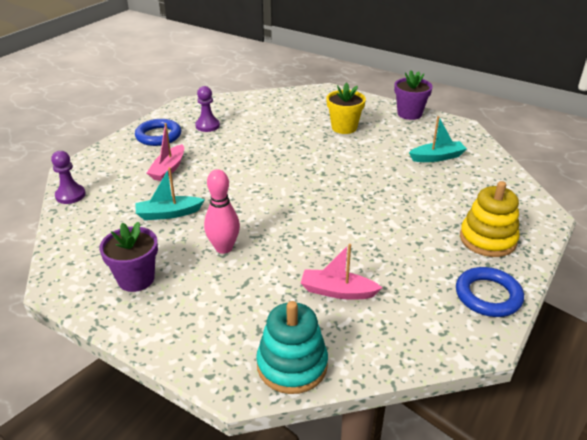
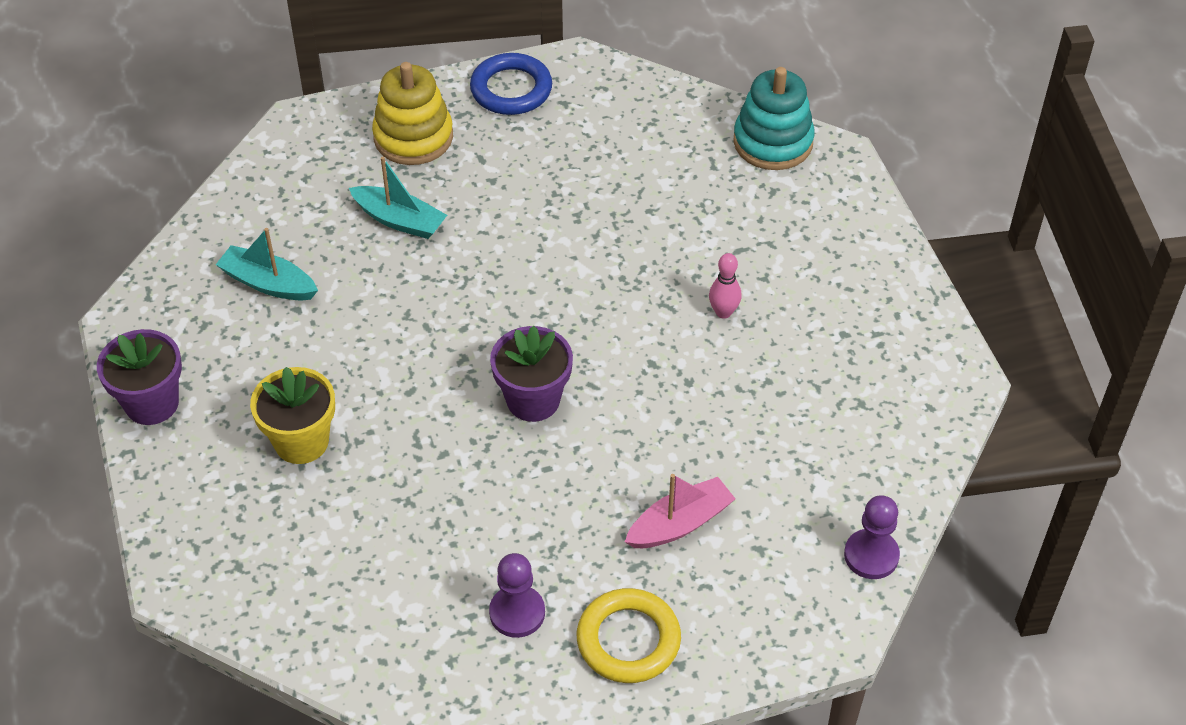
camera: 140 degrees left, 15 degrees up
purple flower pot [99,222,158,292] -> purple flower pot moved to [490,326,573,422]
blue ring [135,119,181,146] -> yellow ring [577,588,681,683]
turquoise boat [136,167,205,220] -> turquoise boat moved to [349,157,447,239]
pink bowling pin [204,169,240,254] -> pink bowling pin [709,253,742,319], size x0.62
pink boat [301,244,382,300] -> none

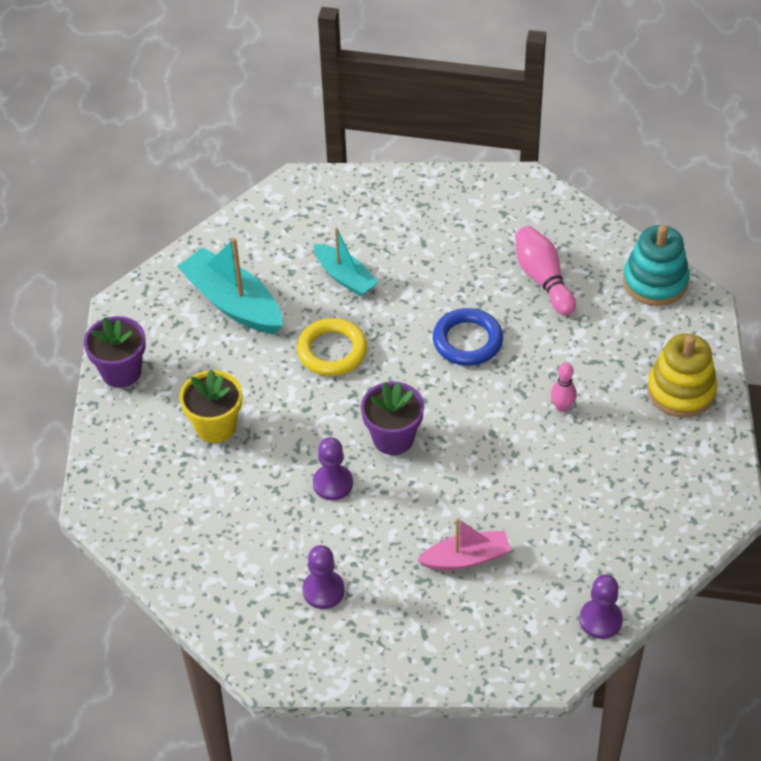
camera: 20 degrees right, 0 degrees up
turquoise boat [216,228,318,301] -> turquoise boat [177,238,283,334], size x1.59
yellow stacking toy [372,62,453,165] -> yellow stacking toy moved to [647,334,717,417]
blue ring [470,53,552,115] -> blue ring moved to [433,308,503,366]
yellow ring [577,588,681,683] -> yellow ring moved to [297,318,367,376]
none -> purple pawn [313,437,353,500]
none -> pink bowling pin [515,226,576,315]

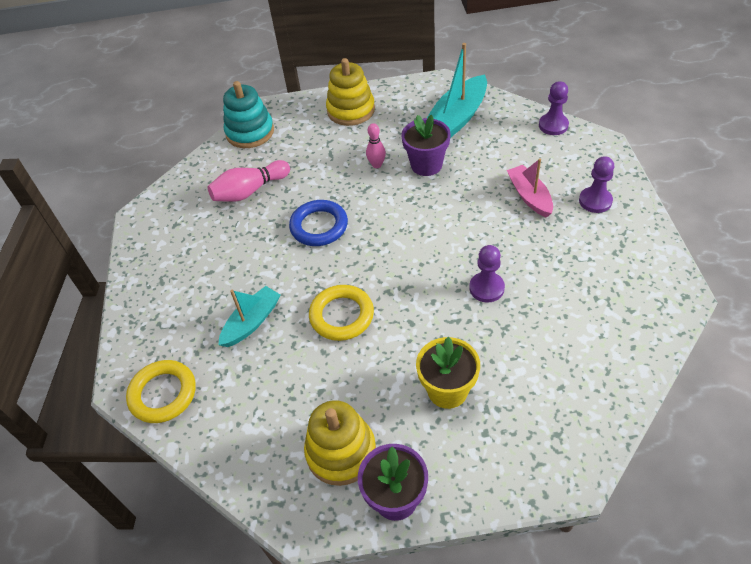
camera: 95 degrees left, 0 degrees up
turquoise boat [177,238,283,334] -> turquoise boat moved to [427,43,487,138]
purple pawn [302,545,345,609] -> purple pawn moved to [579,156,614,213]
purple flower pot [361,381,424,455] -> purple flower pot moved to [401,114,451,176]
none -> yellow ring [126,360,196,423]
none -> yellow stacking toy [304,400,376,486]

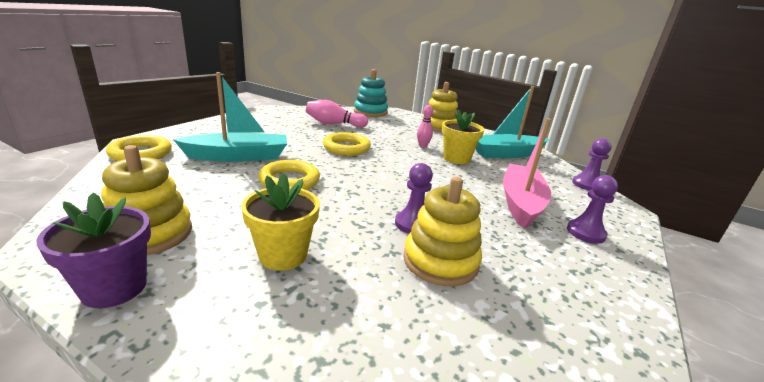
camera: 30 degrees right, 25 degrees down
turquoise boat [218,286,280,347] -> turquoise boat [173,72,287,162], size x1.59
blue ring [289,200,348,246] -> yellow ring [323,132,371,156]
purple flower pot [401,114,451,176] -> yellow flower pot [442,110,484,164]
pink boat [507,159,553,218] -> pink boat [503,118,551,229], size x1.59
none -> yellow stacking toy [403,177,482,286]

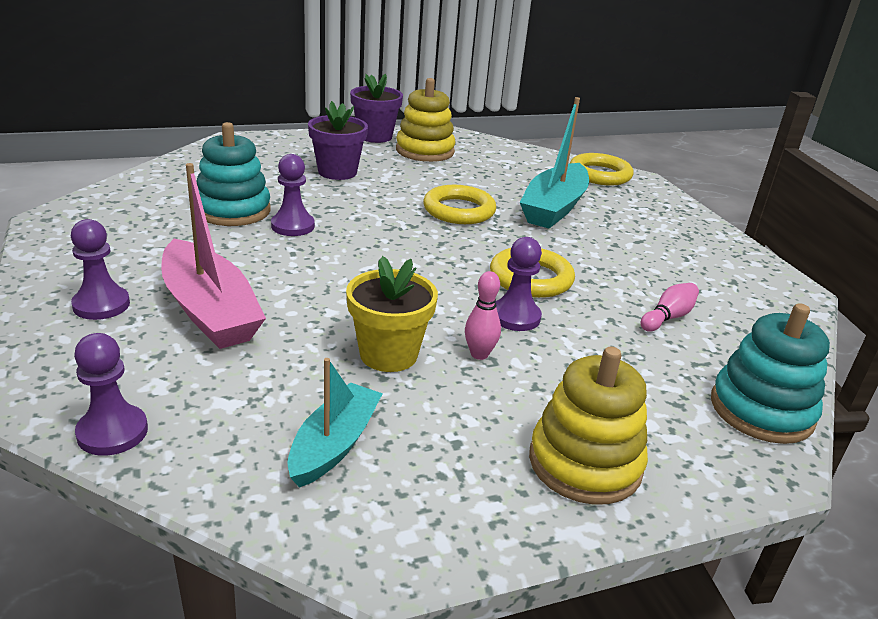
camera: 130 degrees right, 5 degrees up
yellow flower pot [241,173,320,270] -> purple flower pot [308,101,368,180]
pink bowling pin [306,100,368,128] -> pink bowling pin [641,283,699,332], size x0.62
yellow stacking toy [403,177,482,286] -> turquoise stacking toy [197,122,271,226]
turquoise boat [476,86,549,158] -> turquoise boat [287,358,383,488], size x0.63
none -> purple pawn [496,237,542,331]

